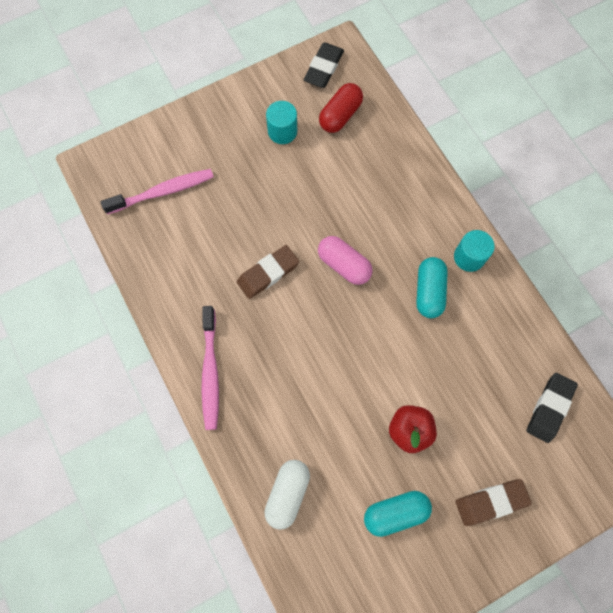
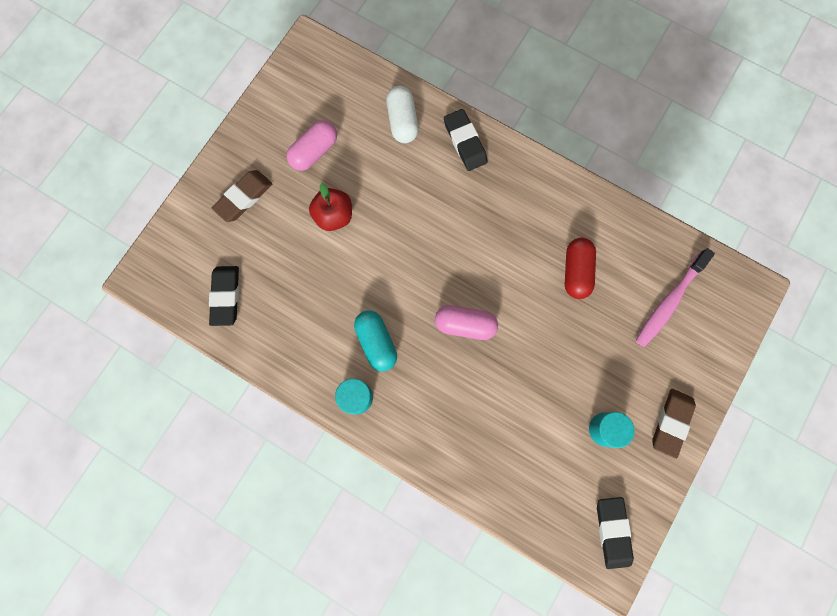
camera: 150 degrees right, 5 degrees up
pink toothbrush [201,306,219,430] -> none
brown eraser [237,245,299,299] -> brown eraser moved to [652,389,696,459]
red capsule [319,83,363,133] -> red capsule moved to [565,238,596,299]
turquoise capsule [364,491,432,537] -> pink capsule [287,120,337,171]
none -> black eraser [444,109,488,171]

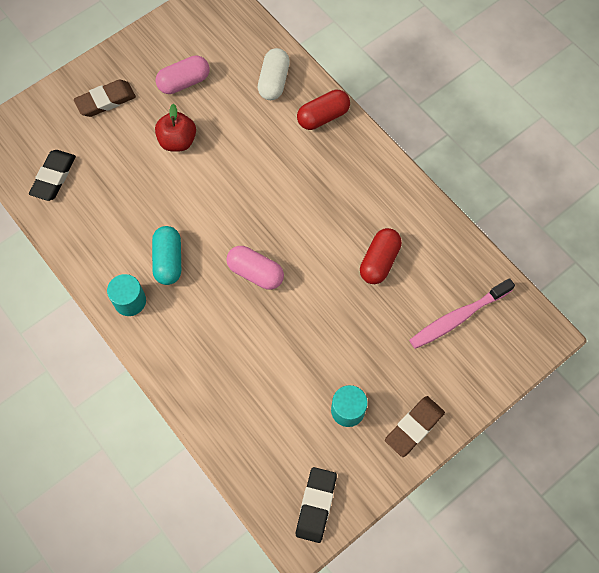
camera: 20 degrees right, 10 degrees down
black eraser [444,109,488,171] -> red capsule [297,90,350,130]

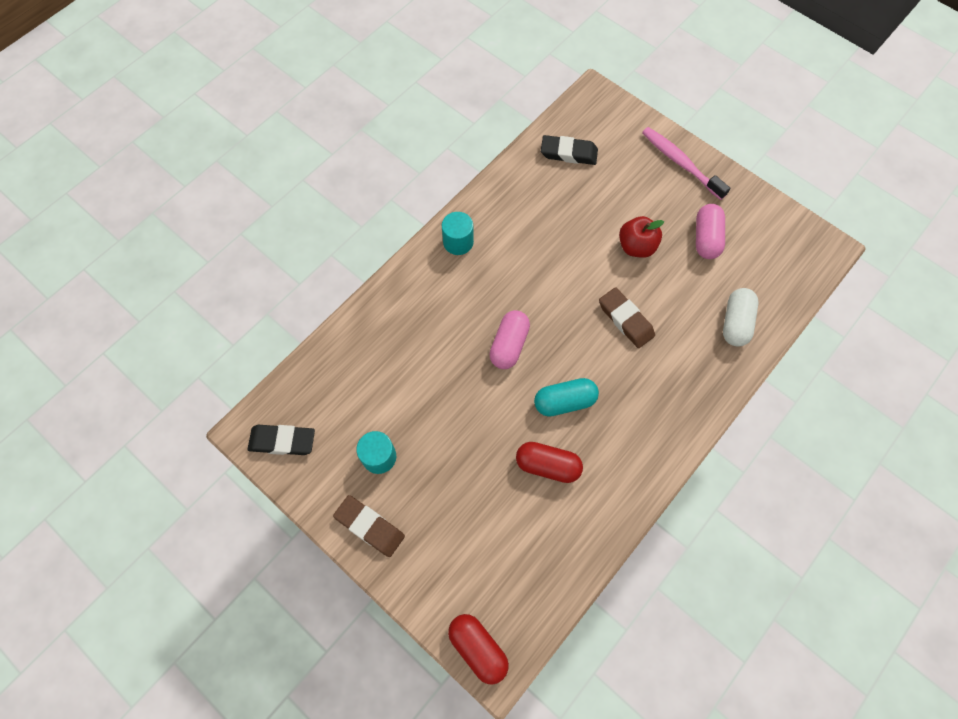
camera: 80 degrees right, 0 degrees up
brown eraser [74,80,136,117] -> brown eraser moved to [599,287,655,348]
turquoise capsule [152,226,181,285] -> turquoise capsule moved to [534,378,599,417]
pink capsule [156,55,210,94] -> pink capsule turned 45 degrees clockwise [696,204,725,259]
white capsule [258,48,290,100] -> white capsule turned 75 degrees counterclockwise [723,288,758,346]
red capsule [297,90,350,130] -> red capsule moved to [448,614,509,685]
pink toothbrush [409,278,515,349] -> pink toothbrush moved to [642,127,730,200]

